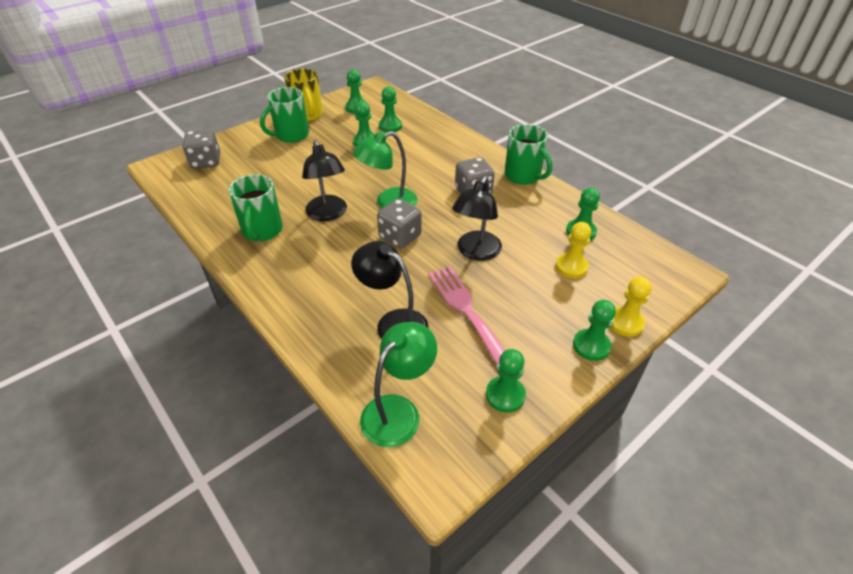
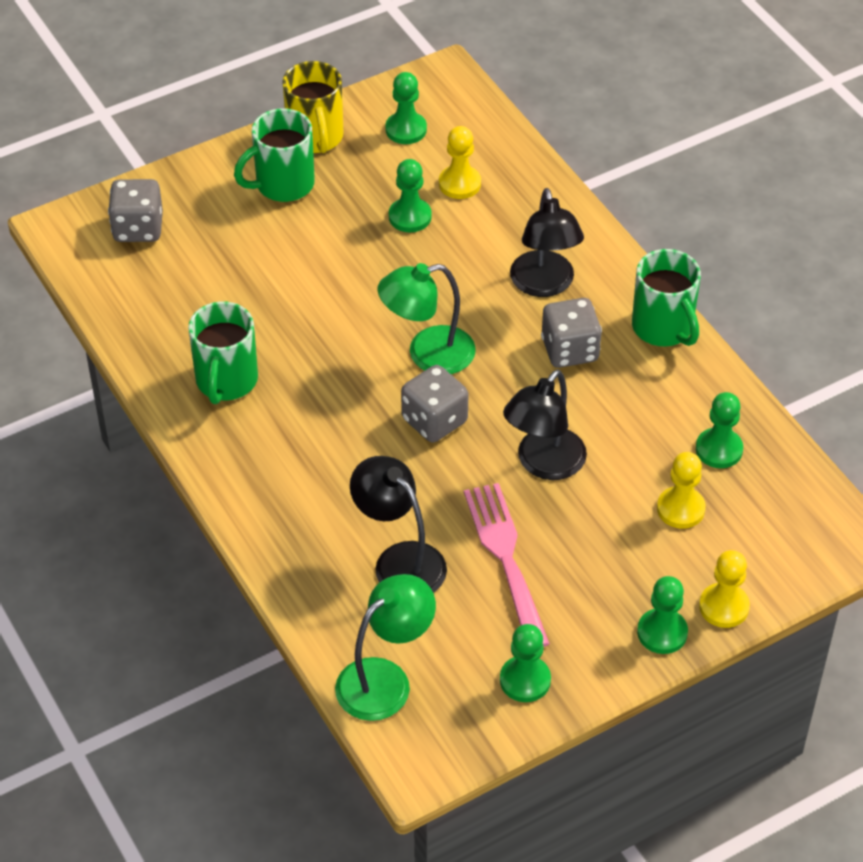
camera: 10 degrees right, 5 degrees up
black lamp [302,140,347,221] -> black lamp moved to [510,188,584,297]
green pawn [379,87,402,132] -> yellow pawn [439,126,481,199]

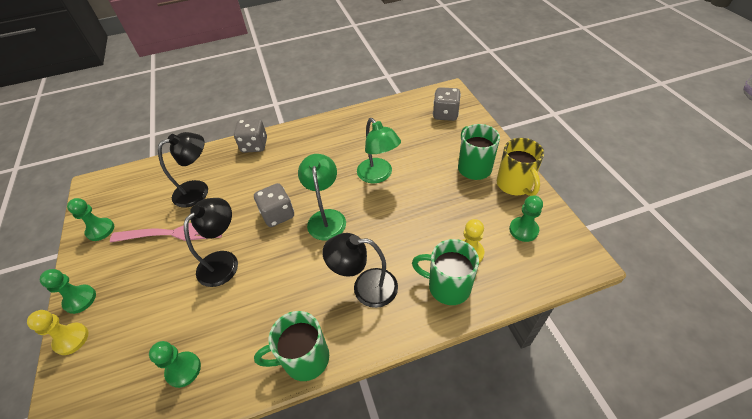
camera: 105 degrees right, 0 degrees up
green mug [188,301,258,404] -> green mug moved to [412,239,479,305]
yellow mug [282,61,343,153] -> yellow mug turned 105 degrees counterclockwise [497,138,544,196]
green lamp [335,574,436,721] -> green lamp moved to [357,118,401,183]
green pawn [389,159,432,232] -> none
black lamp [503,369,587,480] -> black lamp turned 75 degrees clockwise [184,198,238,287]
grey dice [541,298,602,368] -> grey dice moved to [234,118,267,153]
yellow pawn [657,452,706,529] -> none

